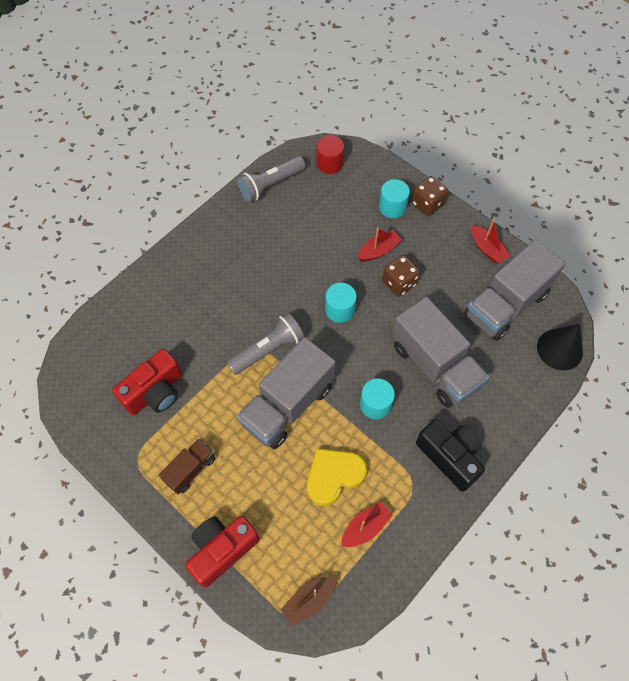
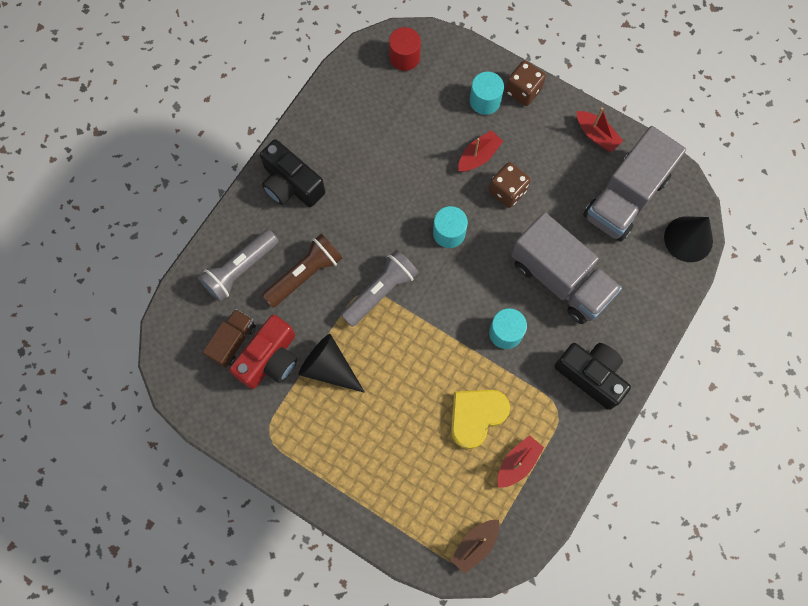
camera: 10 degrees left, 10 degrees up
brown truck [159,438,215,494] -> brown truck moved to [203,309,256,368]
red camera [185,516,260,588] -> none
grey flashlight [236,156,305,202] -> grey flashlight moved to [198,229,279,302]
grey truck [237,337,336,449] -> none
none -> black camera [260,139,325,207]
none -> brown flashlight [262,234,342,307]
none -> black cone [299,334,365,393]

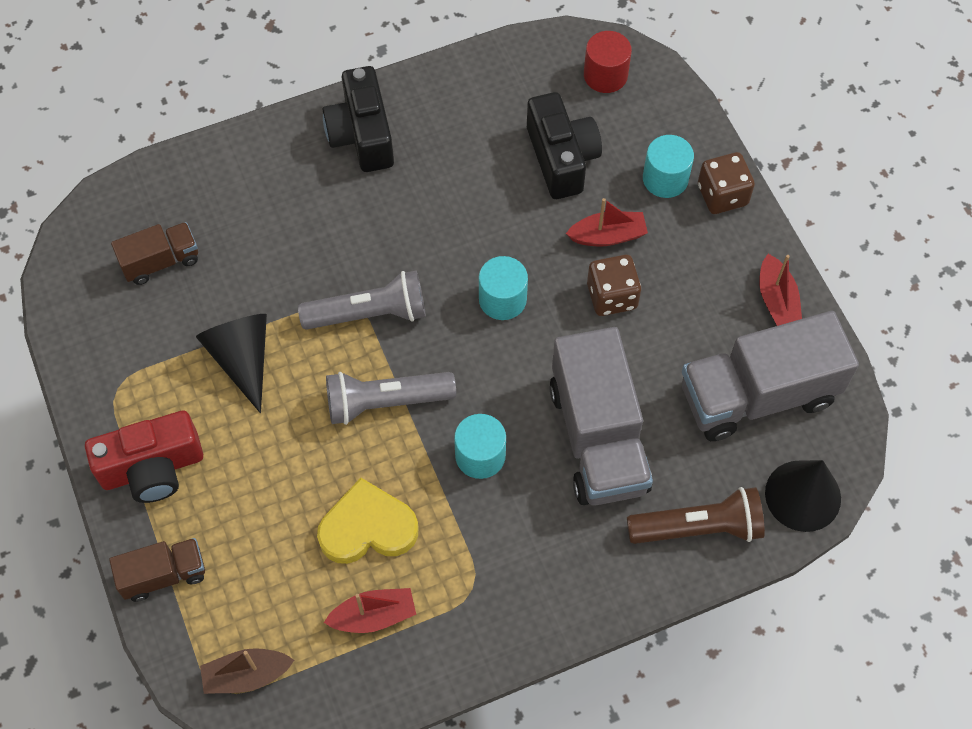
camera: 35 degrees right, 10 degrees down
grey flashlight [198,229,279,302] -> grey flashlight moved to [326,372,456,425]
red camera [229,315,297,389] -> red camera moved to [85,411,203,503]
brown flashlight [262,234,342,307] -> brown flashlight moved to [627,487,765,544]
black camera [554,343,631,410] -> black camera moved to [527,92,602,199]
none -> brown truck [109,538,205,602]

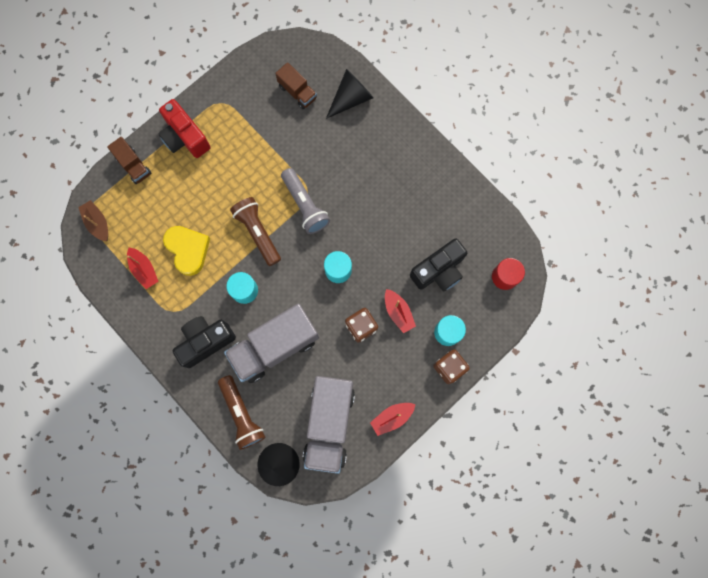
camera: 70 degrees right, 15 degrees up
black cone [196,314,267,413] -> black cone moved to [326,69,374,119]
black camera [323,66,394,172] -> black camera moved to [172,316,236,368]
grey flashlight [326,372,456,425] -> brown flashlight [230,197,281,266]
grey truck [682,311,859,441] -> grey truck turned 135 degrees counterclockwise [303,376,355,474]

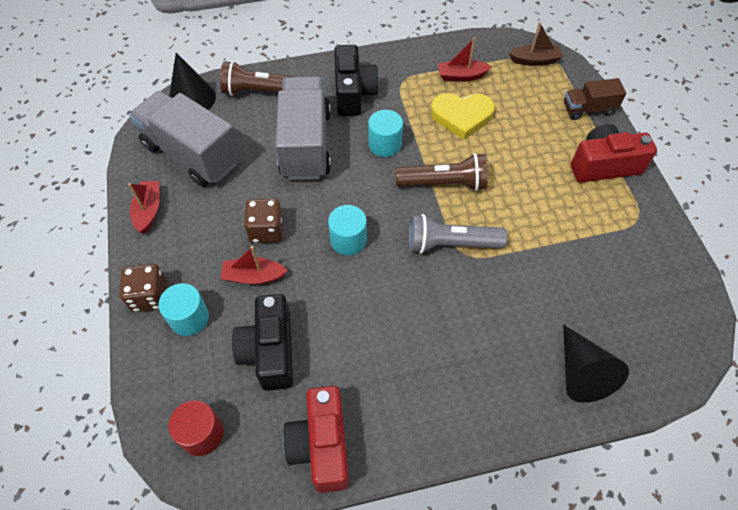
camera: 120 degrees right, 20 degrees down
brown truck [275,62,317,109] -> none
none -> red camera [283,386,349,493]

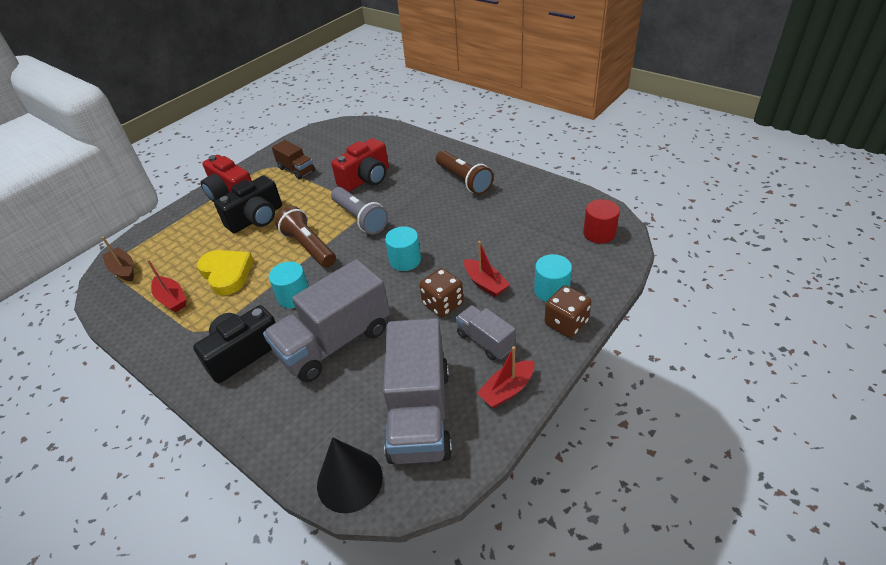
camera: 125 degrees left, 15 degrees down
brown flashlight [220,61,296,96] -> brown flashlight moved to [436,151,494,195]
black camera [232,294,293,391] -> black camera moved to [214,175,282,233]
red camera [283,386,349,493] -> red camera moved to [331,138,389,192]
black cone [563,325,629,403] -> none
brown truck [564,78,626,120] -> brown truck moved to [272,140,315,180]
none -> grey truck [456,305,516,361]

